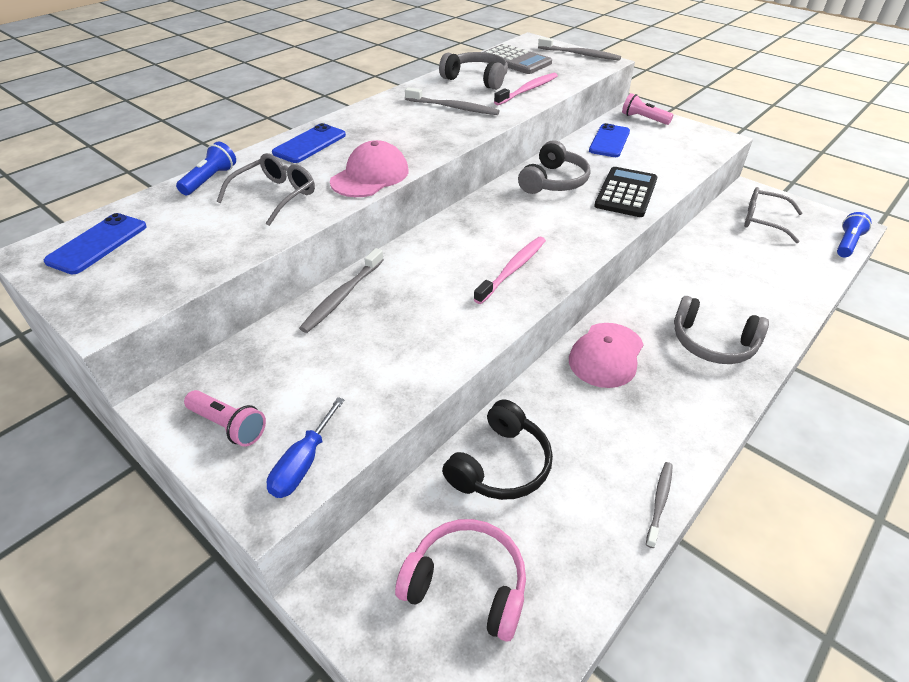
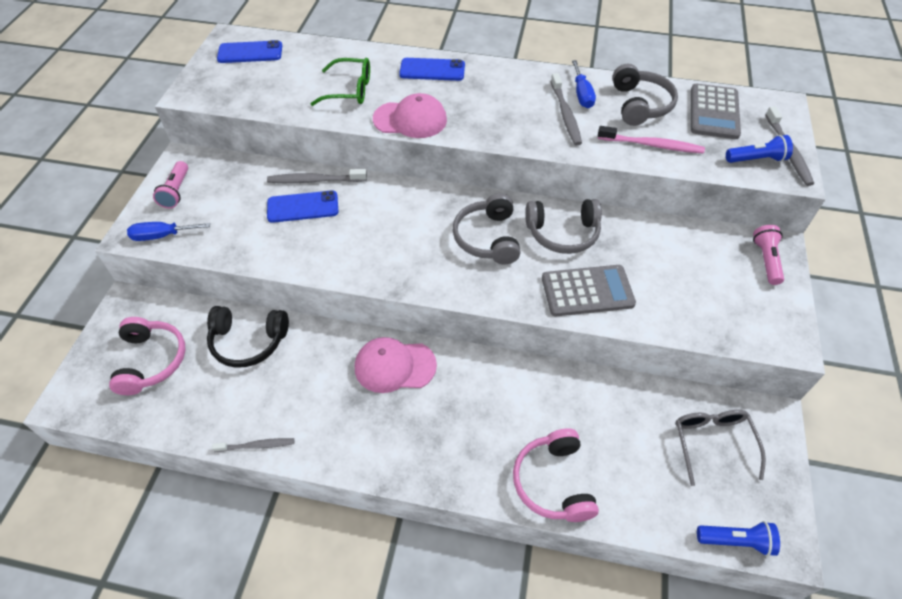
camera: 60 degrees right, 10 degrees up
blue flashlight [176,142,236,195] -> blue flashlight moved to [726,135,793,163]
grey glasses [217,153,315,226] -> green glasses [310,58,370,106]
pink toothbrush [474,237,546,304] -> none
blue phone [589,123,630,157] -> blue phone moved to [267,191,338,223]
black calculator [594,167,657,217] -> grey calculator [542,265,636,316]
grey headphones [674,296,769,364] -> grey headphones moved to [453,193,520,264]
none -> pink headphones [513,428,599,522]
none -> blue screwdriver [572,60,596,108]

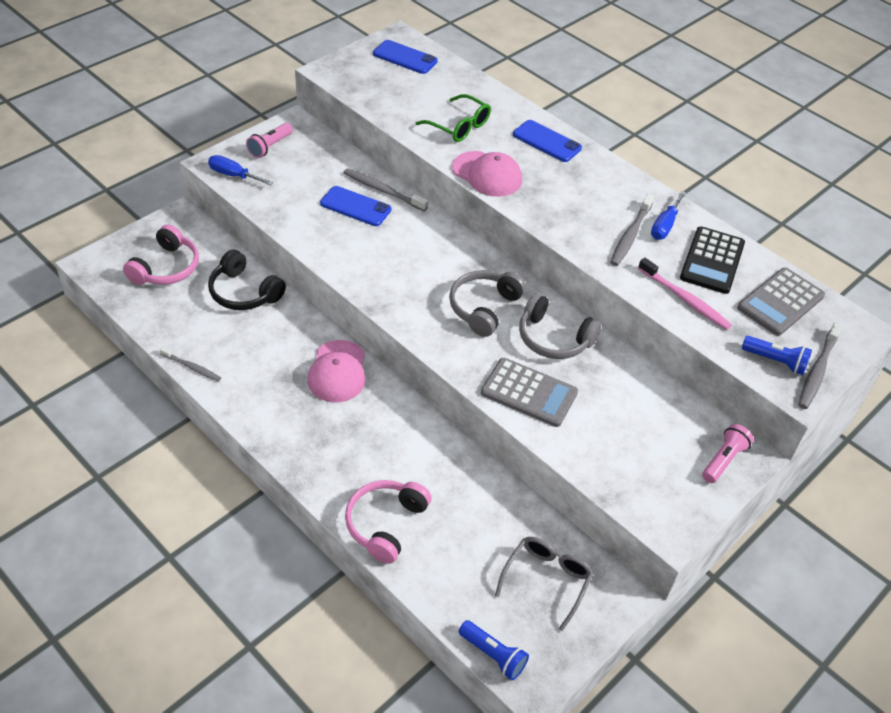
camera: 30 degrees right, 5 degrees down
pink cap [355,337,437,393] -> pink cap turned 120 degrees counterclockwise [308,340,365,402]
grey headphones [612,64,678,126] -> black calculator [680,226,745,294]

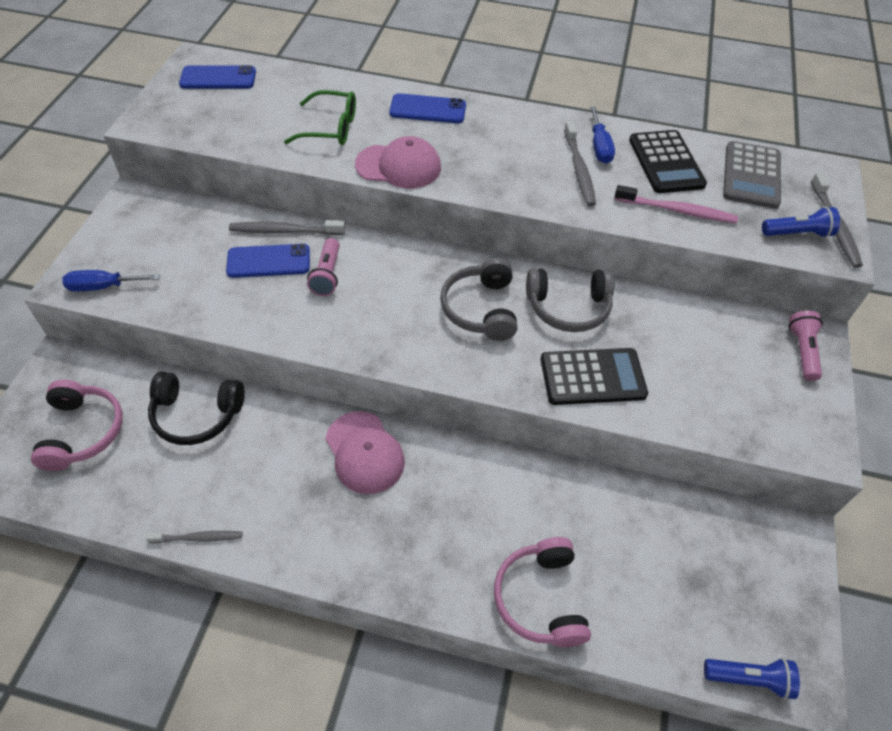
camera: 30 degrees left, 5 degrees up
pink flashlight [246,123,293,158] -> pink flashlight moved to [307,238,340,296]
grey calculator [481,358,578,427] -> black calculator [541,348,648,405]
grey glasses [495,537,593,631] -> none

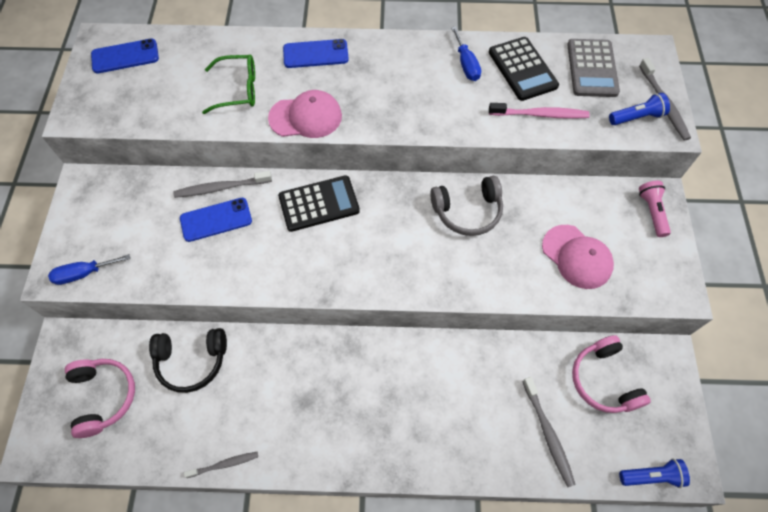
camera: 10 degrees left, 10 degrees up
pink flashlight [307,238,340,296] -> none
pink cap [325,411,405,494] -> pink cap moved to [542,225,614,289]
grey headphones [440,258,517,341] -> none
pink headphones [494,537,591,647] -> pink headphones moved to [572,335,651,413]
black calculator [541,348,648,405] -> black calculator moved to [278,175,360,232]
grey toothbrush [564,121,596,206] -> grey toothbrush moved to [523,377,576,487]

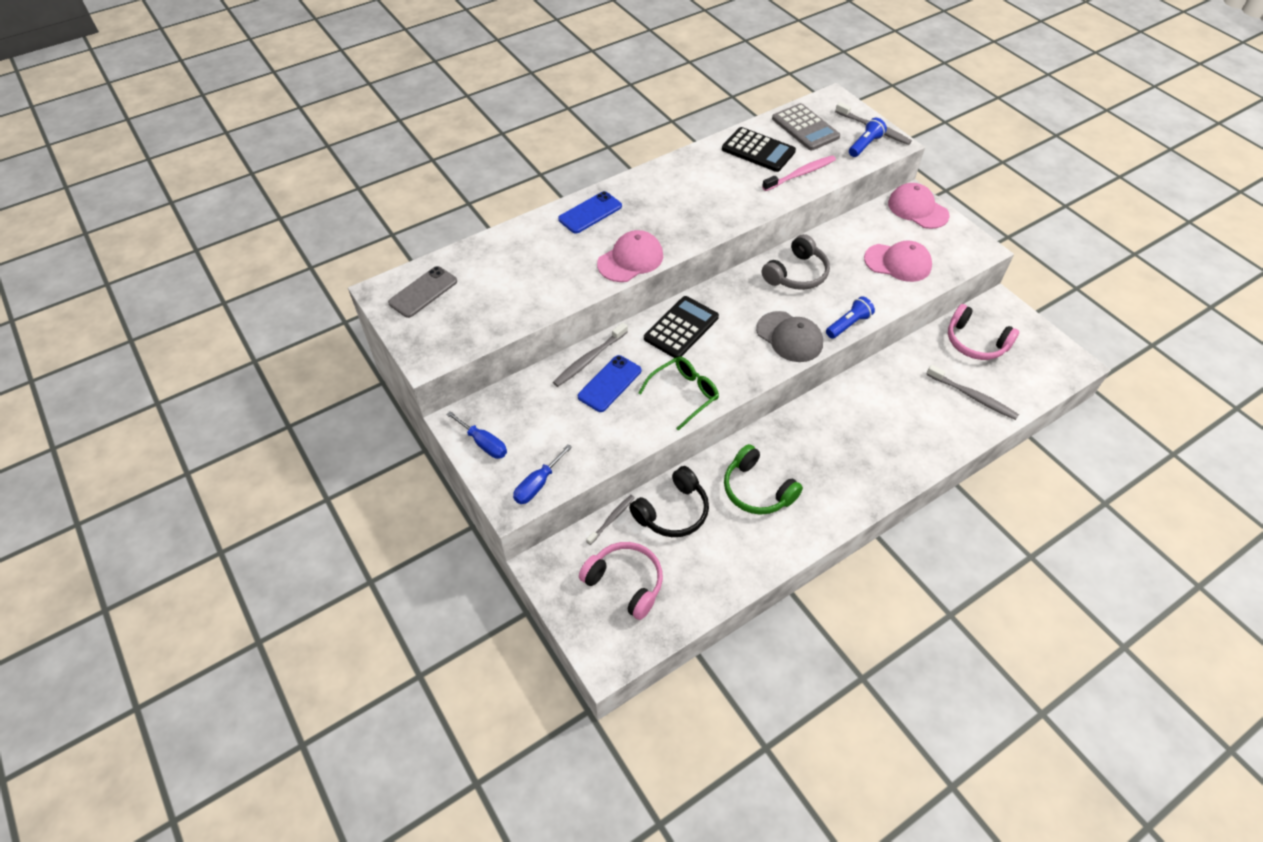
camera: 35 degrees left, 10 degrees down
blue phone [91,39,159,73] -> grey phone [388,266,457,318]
grey toothbrush [184,452,258,478] -> grey toothbrush moved to [586,495,635,545]
green glasses [202,55,255,114] -> green glasses moved to [638,357,719,431]
blue screwdriver [451,26,481,81] -> blue screwdriver moved to [446,411,507,459]
blue flashlight [619,459,690,488] -> blue flashlight moved to [826,296,875,339]
pink flashlight [639,181,671,237] -> pink cap [888,183,950,229]
none -> green headphones [724,444,803,515]
none -> grey cap [756,311,823,362]

